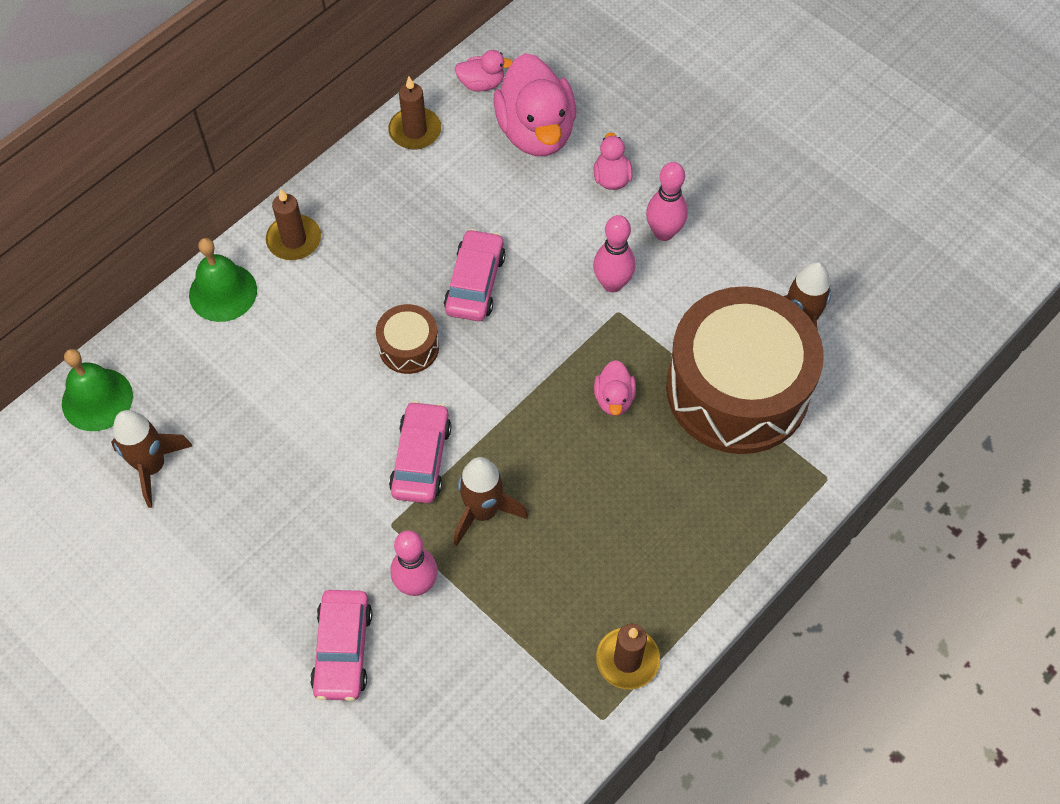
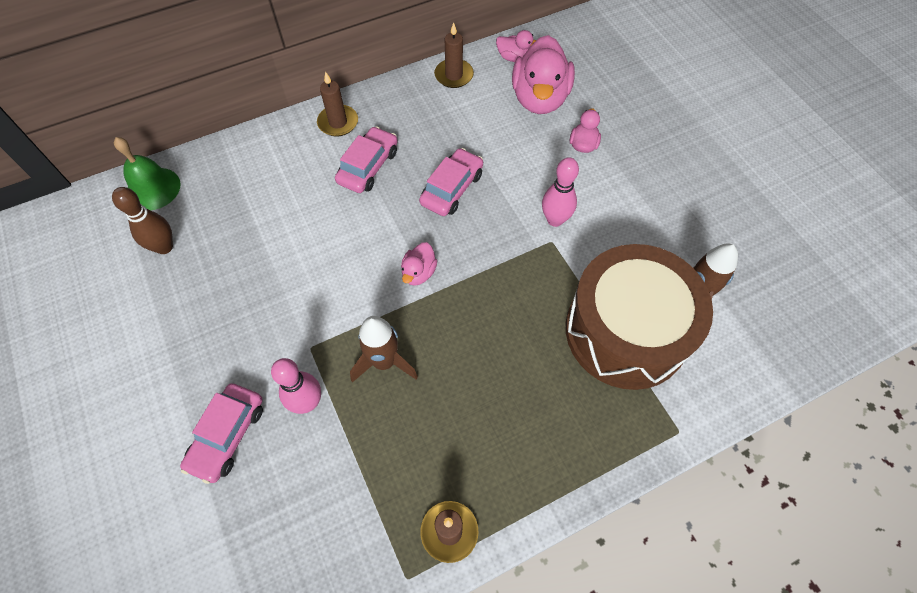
camera: 20 degrees right, 0 degrees up
brown rocket [111,410,192,508] -> brown bowling pin [112,187,173,254]
green bell [189,238,257,322] -> none
brown drum [376,304,439,374] -> none
pink car [389,401,451,503] -> pink car moved to [335,126,398,193]
pink duck [594,360,636,416] -> pink duck moved to [401,242,437,286]
pink bowling pin [646,162,688,241] -> none

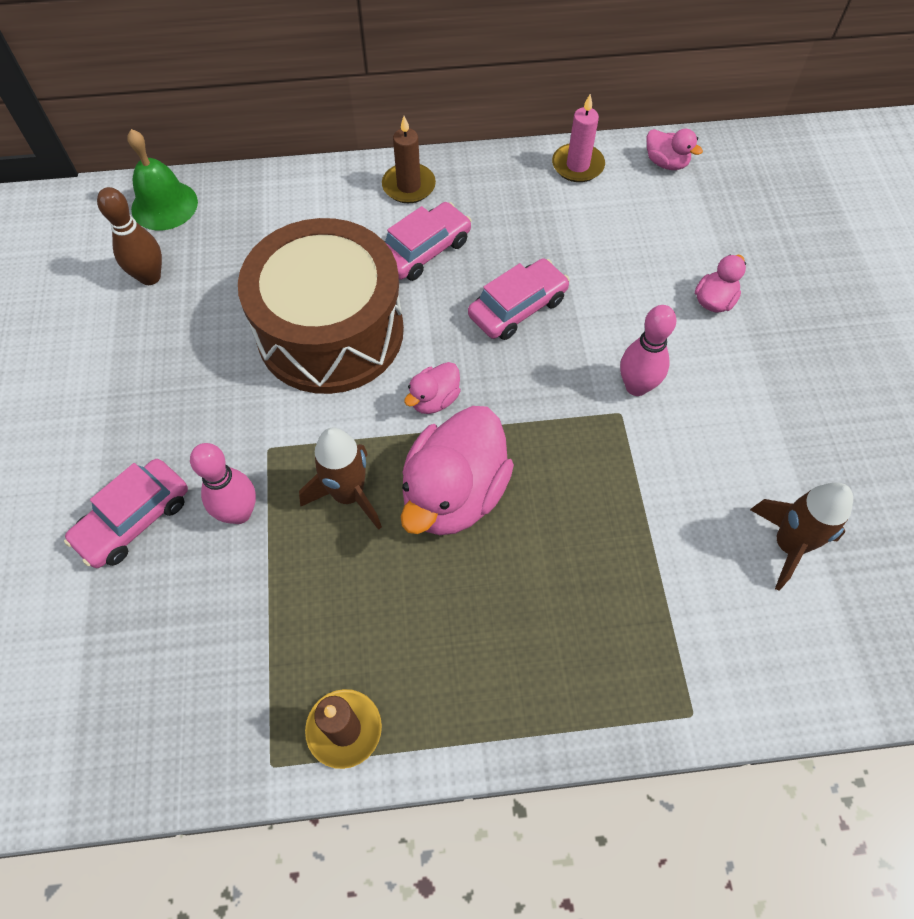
camera: 20 degrees right, 0 degrees up
brown candle [434,22,474,88] -> pink candle [552,94,605,182]
pink duck [512,35,575,114] -> pink duck moved to [400,406,514,535]
brown drum [566,244,713,390] -> brown drum moved to [238,218,404,394]

